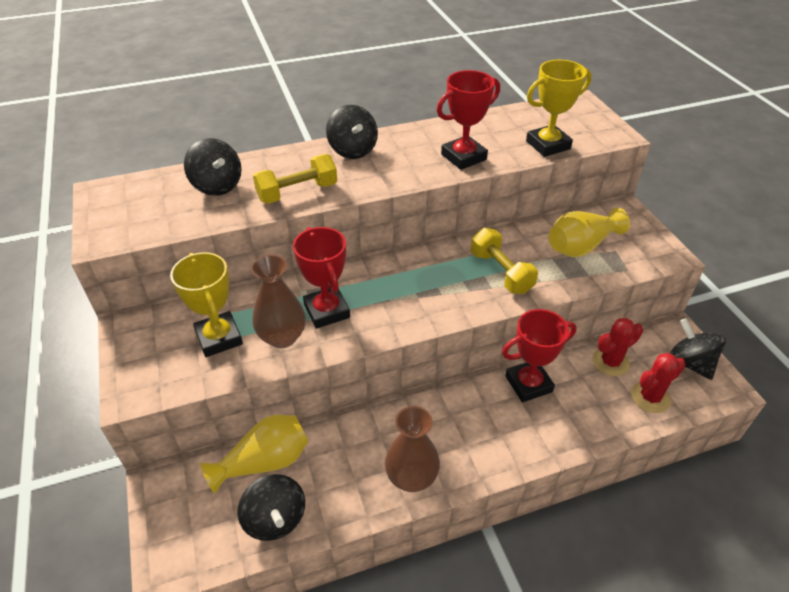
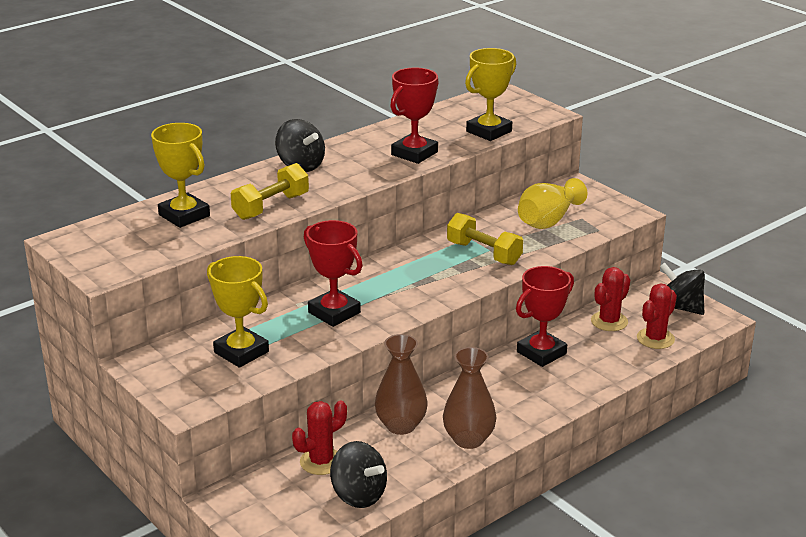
camera: 20 degrees left, 15 degrees down
black spinning top [184,138,242,196] -> yellow trophy [151,123,210,228]
yellow vase [200,415,309,494] -> red cactus [292,400,347,475]
brown vase [251,255,306,348] -> brown vase moved to [375,334,428,435]

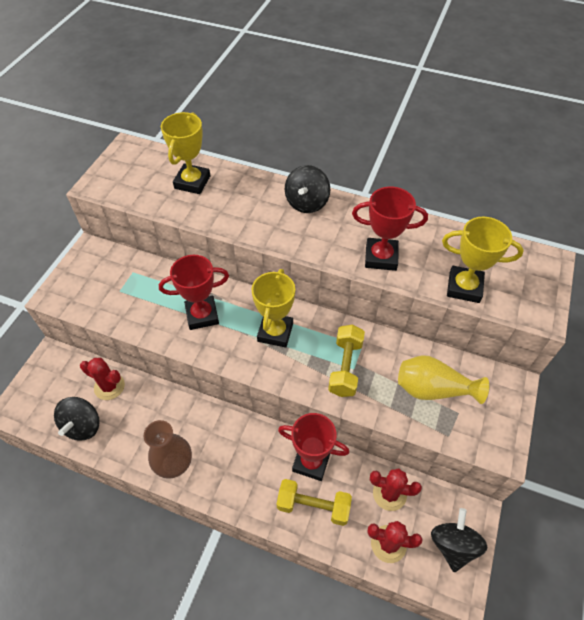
camera: 60 degrees right, 25 degrees up
yellow trophy [207,256,269,368] -> yellow trophy moved to [252,269,295,348]
yellow dumbbell [231,163,309,220] -> yellow dumbbell moved to [277,479,352,526]
red trophy [304,220,363,327] -> red trophy turned 60 degrees clockwise [159,255,229,330]
brown vase [375,334,428,435] -> none

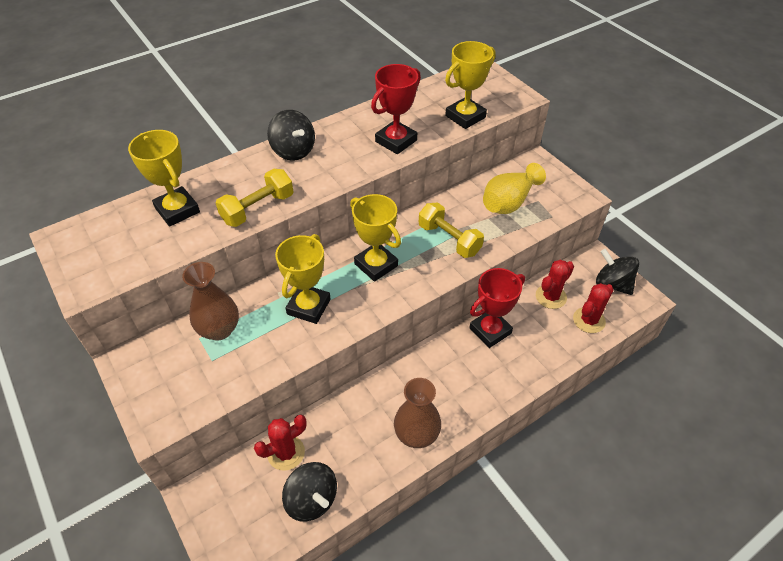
camera: 55 degrees left, 5 degrees down
red trophy [159,255,229,330] -> yellow trophy [275,234,331,324]
yellow dumbbell [277,479,352,526] -> yellow dumbbell moved to [215,169,294,227]
none -> brown vase [182,262,239,341]

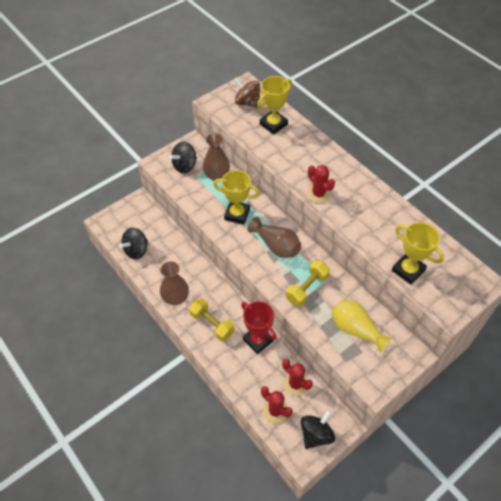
camera: 85 degrees right, 5 degrees up
yellow dumbbell [215,169,294,227] -> yellow dumbbell moved to [189,298,235,342]
red cactus [254,415,307,471] -> red cactus moved to [307,165,335,203]
black spinning top [267,110,315,161] -> black spinning top moved to [170,142,197,173]
yellow trophy [350,194,401,282] -> brown vase [248,217,301,258]
red trophy [371,64,421,154] -> none
none -> brown spinning top [234,77,260,108]

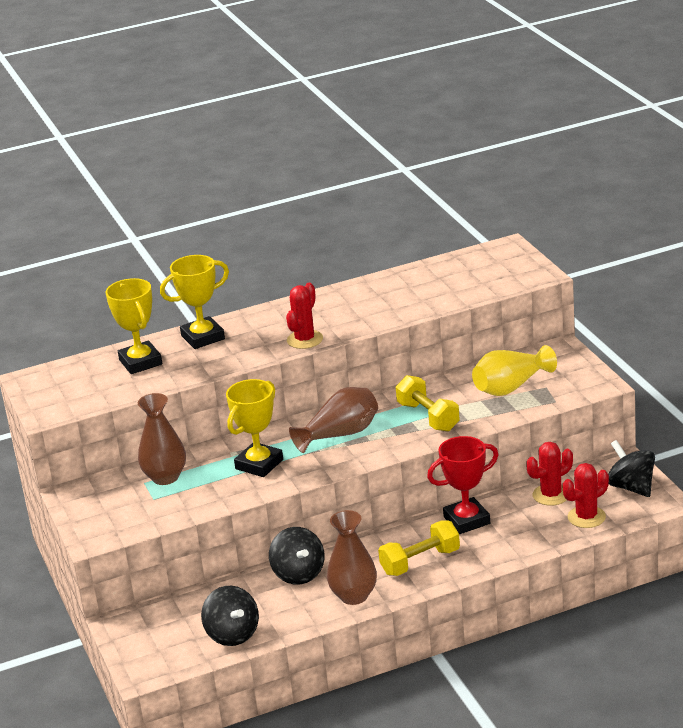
camera: 70 degrees left, 25 degrees down
black spinning top [170,142,197,173] -> black spinning top moved to [269,527,324,585]
brown spinning top [234,77,260,108] -> none
red cactus [307,165,335,203] -> red cactus turned 45 degrees counterclockwise [286,283,323,349]
yellow trophy [392,222,444,285] -> yellow trophy moved to [160,255,229,349]

